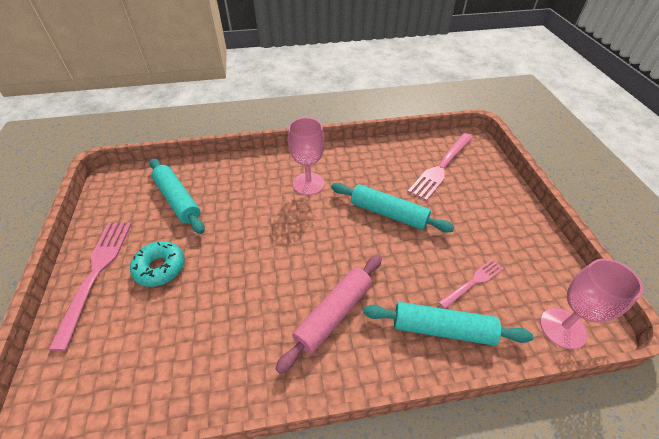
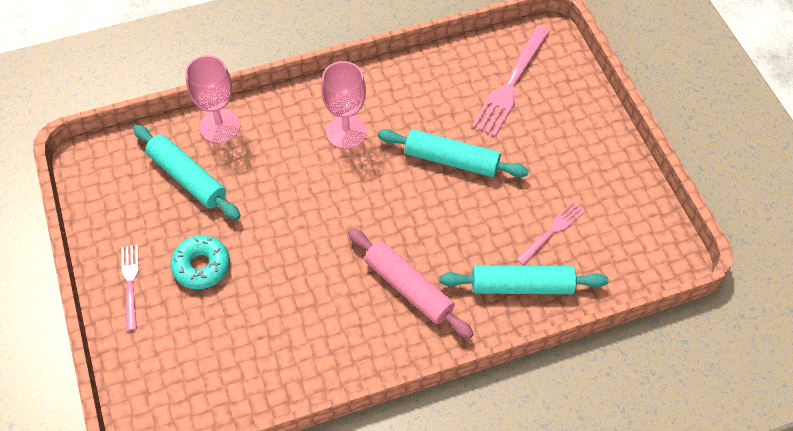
camera: 10 degrees left, 10 degrees up
pink fork [48,222,132,351] -> pink fork [121,245,139,331], size x0.57
pink rolling pin [276,255,382,374] -> pink rolling pin turned 75 degrees counterclockwise [348,228,473,339]
pink goblet [540,259,643,349] -> pink goblet moved to [185,55,240,143]

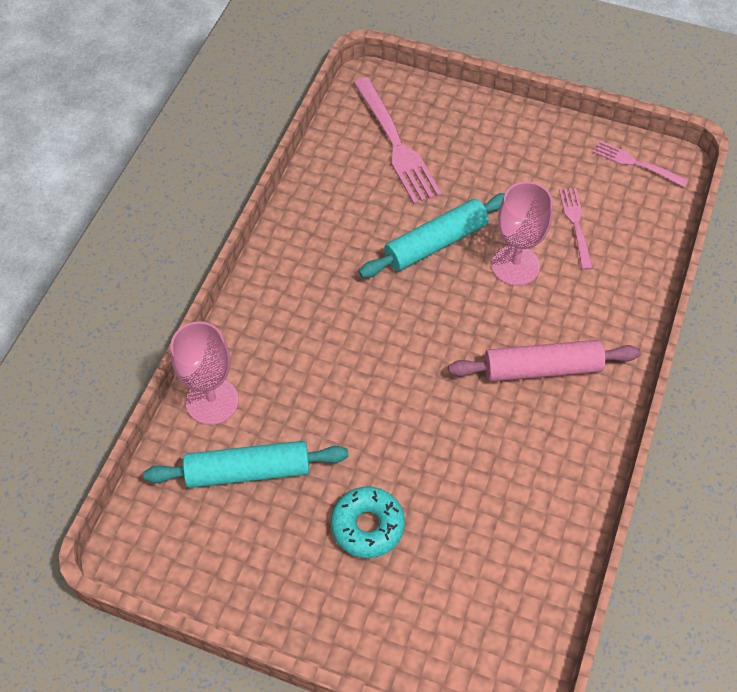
camera: 50 degrees left, 0 degrees up
pink fork [121,245,139,331] -> pink fork moved to [593,141,688,187]
pink goblet [321,61,367,149] -> pink goblet moved to [491,182,553,286]
turquoise rolling pin [439,265,608,294] -> none

